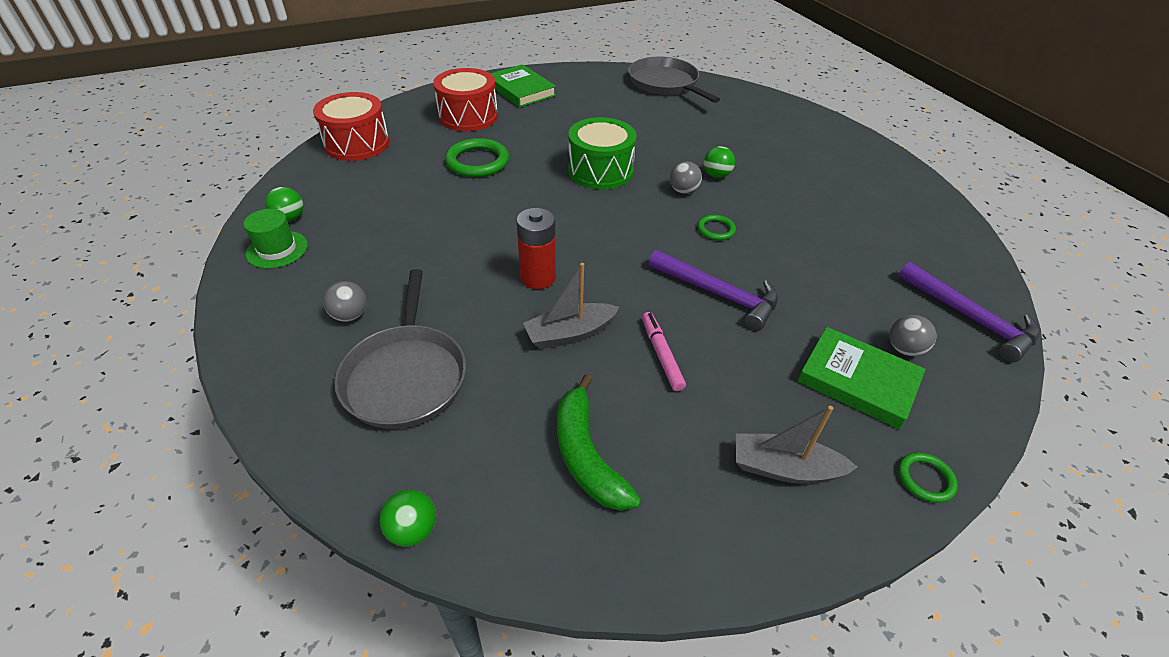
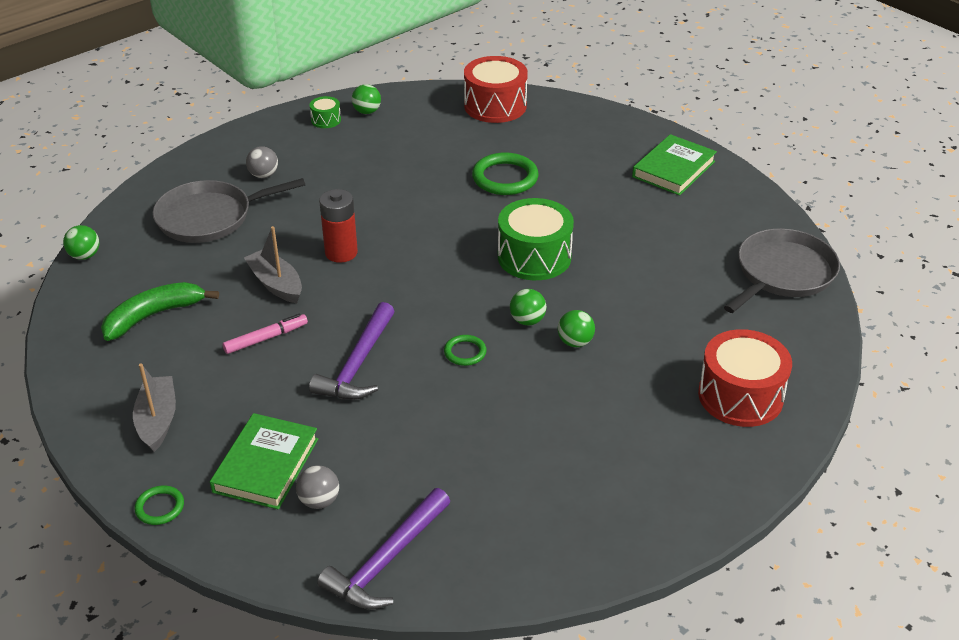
camera: 75 degrees right, 5 degrees down
green hat [243,209,308,269] -> green drum [310,96,341,128]
red drum [433,68,498,131] -> red drum moved to [698,329,792,427]
grey ball [670,161,702,194] -> green ball [510,289,546,325]

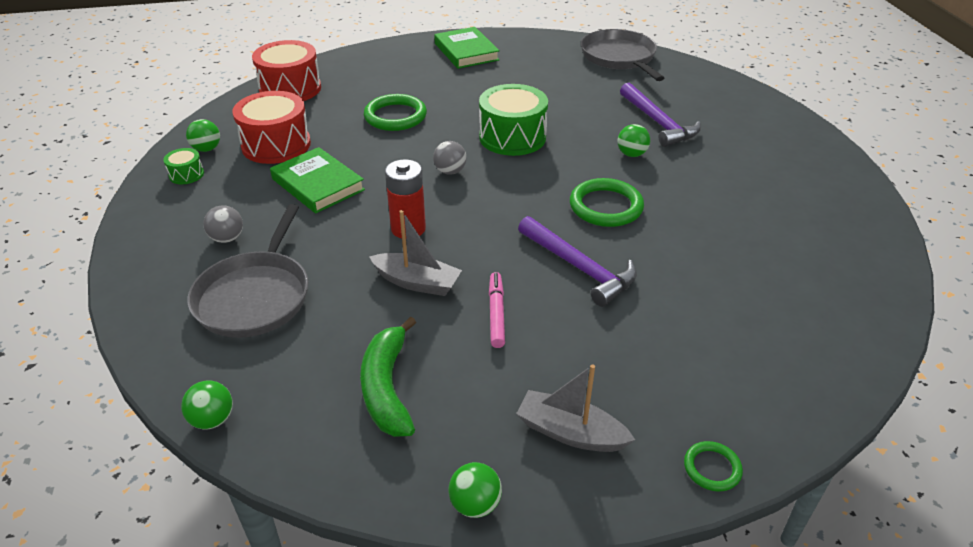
camera: 60 degrees left, 0 degrees up
green book [210,413,318,509] -> green book moved to [270,147,365,213]
grey boat [244,226,302,303] -> grey boat turned 150 degrees counterclockwise [369,210,462,296]
grey ball [296,465,339,509] -> grey ball moved to [433,141,467,175]
purple hammer [317,488,450,610] -> purple hammer moved to [620,83,701,147]
green ring [444,335,487,366] -> green ring [570,178,644,227], size x1.86
green ball [510,289,546,325] -> green ball moved to [449,462,502,518]
red drum [698,329,792,427] -> red drum moved to [233,91,311,164]

